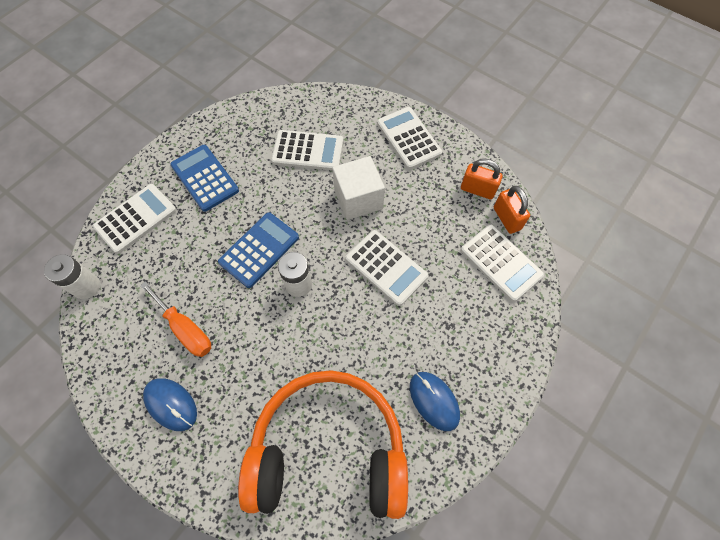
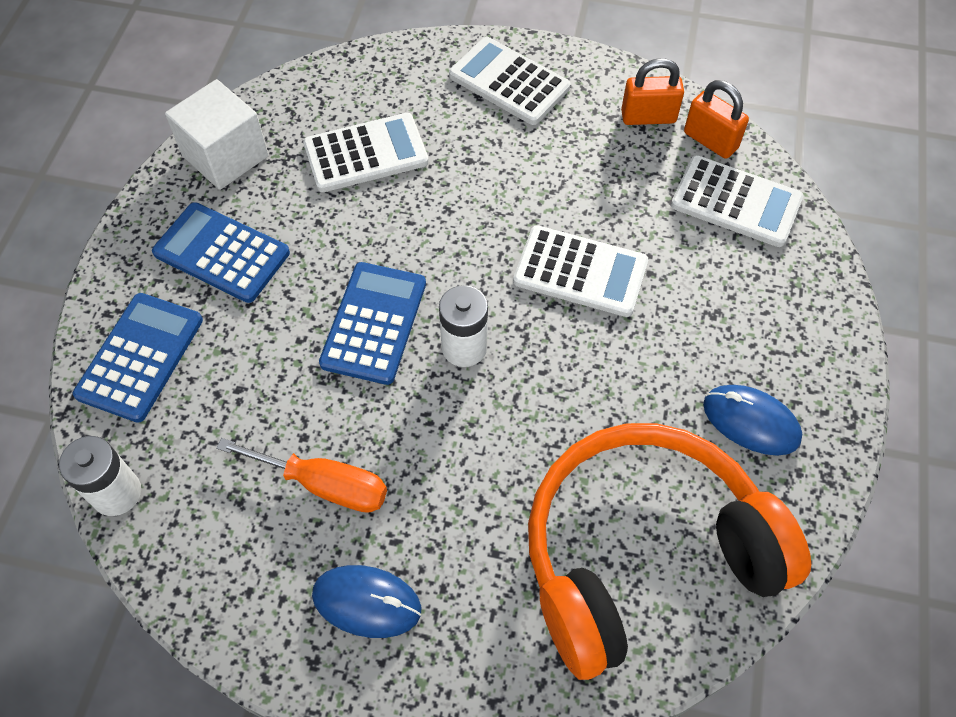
camera: 25 degrees left, 5 degrees down
white calculator [93,184,176,254] -> blue calculator [73,293,203,423]
white cube [332,156,385,220] -> white cube moved to [165,79,269,190]

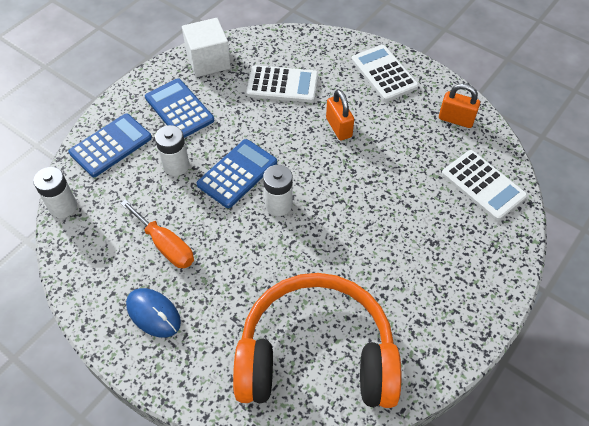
camera: 25 degrees right, 5 degrees down
white calculator [513,225,648,317] -> none
orange padlock [684,80,749,159] -> orange padlock moved to [326,89,354,140]
blue mouse [703,385,802,456] -> none
none -> white battery [155,125,189,176]

